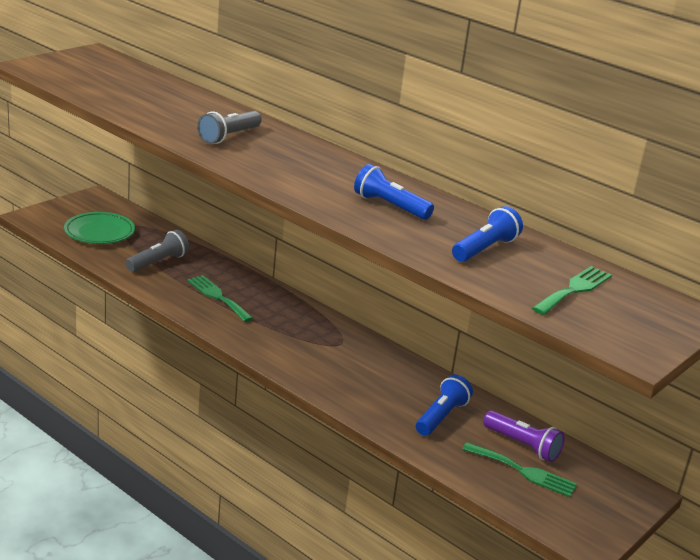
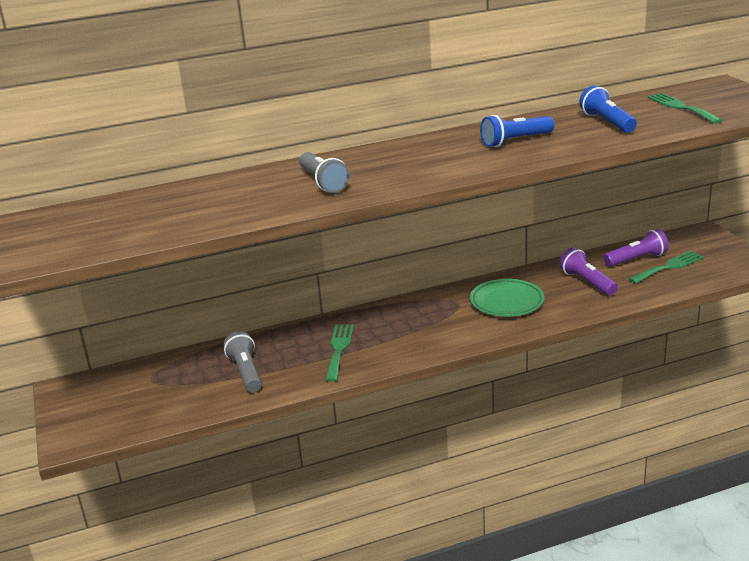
camera: 55 degrees left, 0 degrees up
green plate [64,212,135,244] -> green plate moved to [470,279,545,317]
green fork [187,275,253,322] -> green fork turned 105 degrees clockwise [325,324,354,382]
blue flashlight [416,374,473,436] -> purple flashlight [559,247,618,296]

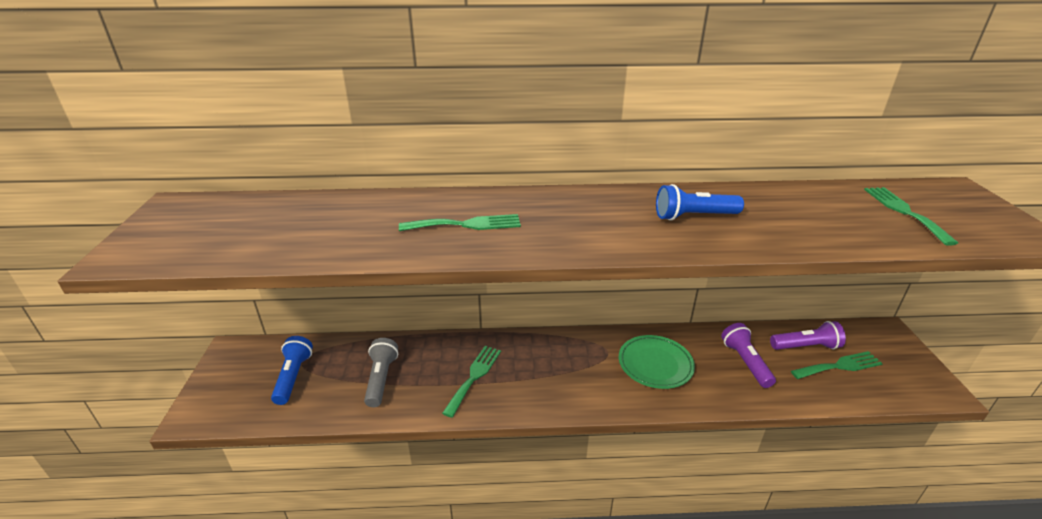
camera: 15 degrees right, 5 degrees up
grey flashlight [299,152,350,193] -> green fork [399,214,521,231]
blue flashlight [579,85,637,133] -> blue flashlight moved to [271,336,313,405]

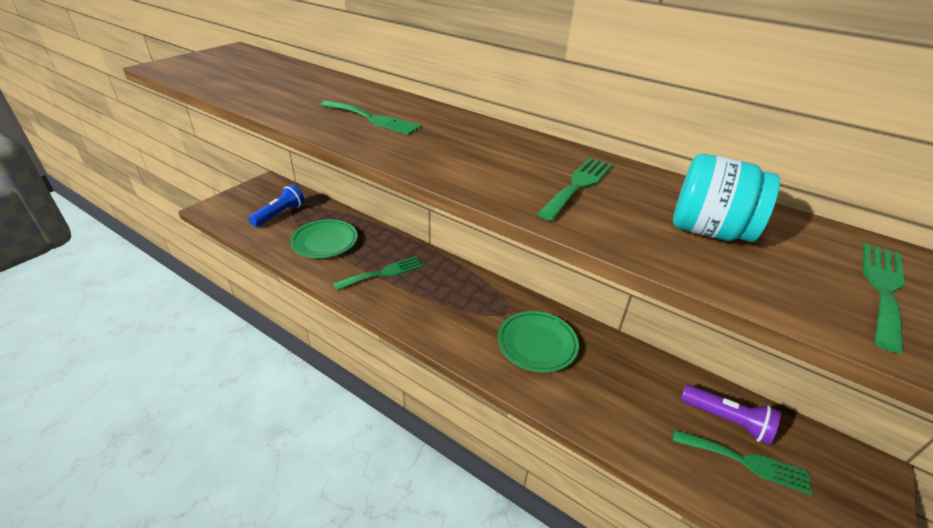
camera: 35 degrees right, 5 degrees up
grey flashlight [364,338,398,407] -> green plate [290,219,358,258]
blue flashlight [656,184,744,221] -> green fork [538,158,613,221]
purple flashlight [721,323,776,388] -> none
none -> turquoise jar [673,154,780,242]

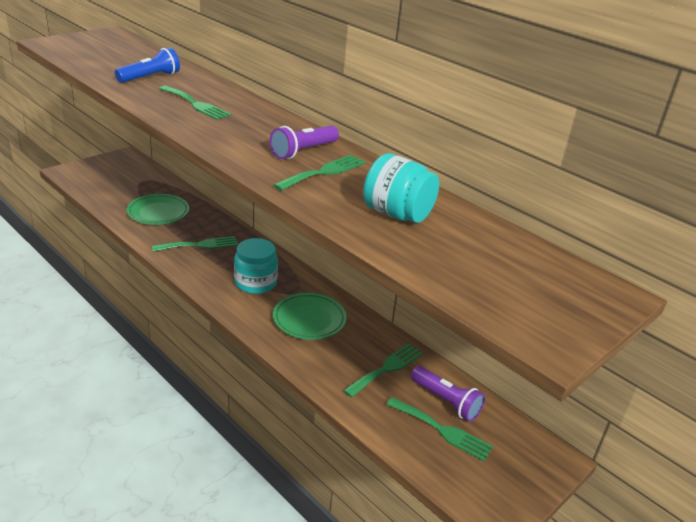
camera: 10 degrees right, 5 degrees down
blue flashlight [248,184,305,227] -> blue flashlight moved to [115,47,180,83]
green fork [863,243,905,353] -> green fork moved to [343,344,423,398]
none -> turquoise jar [234,238,278,294]
none -> purple flashlight [270,126,339,159]

